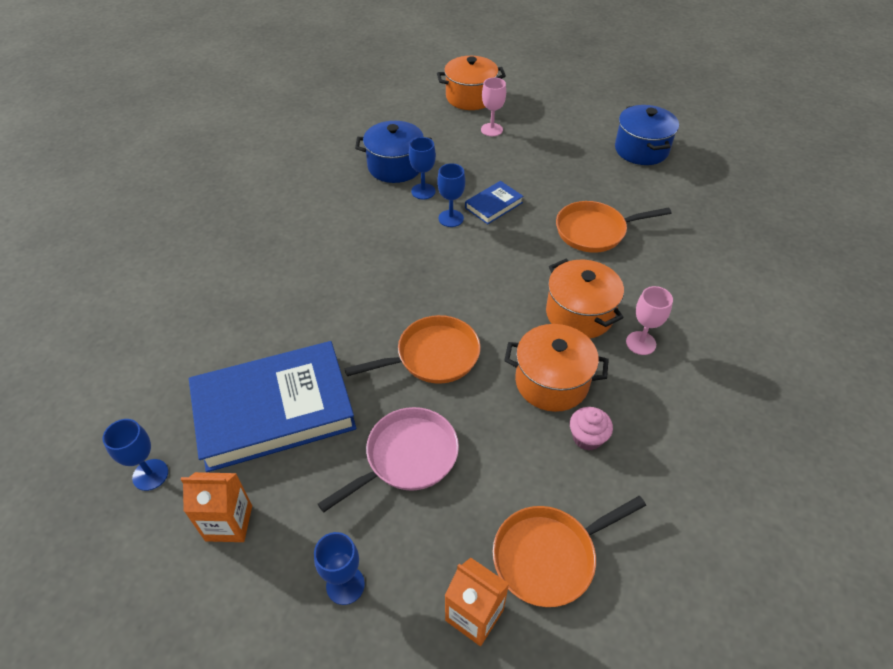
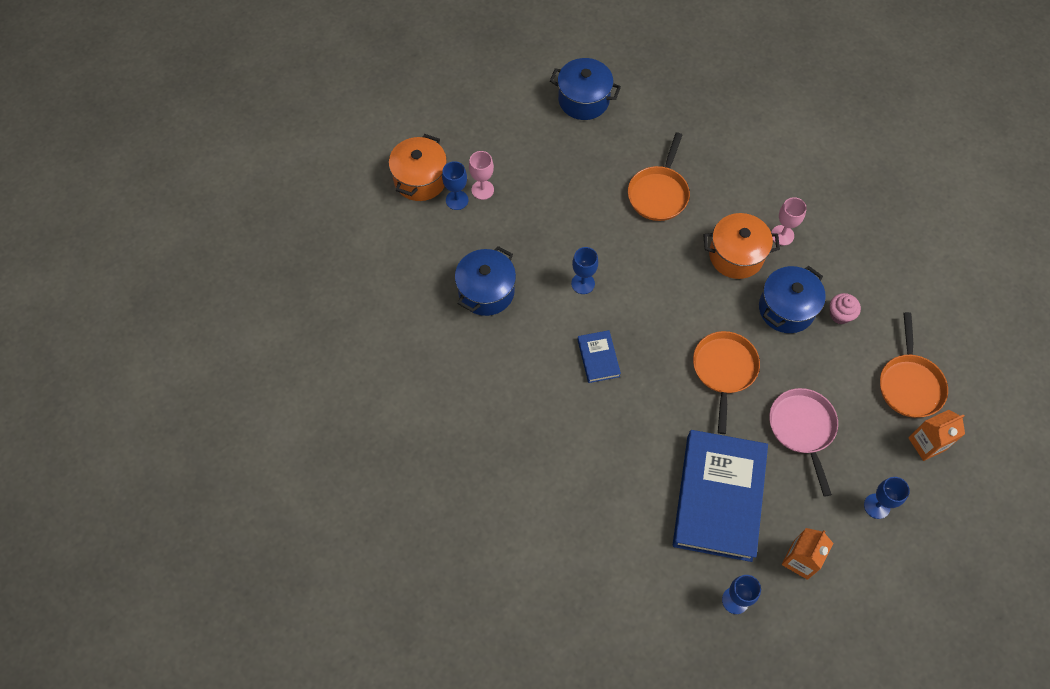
camera: 60 degrees left, 15 degrees up
blue goblet [409,137,436,200] -> blue goblet moved to [442,161,468,210]
blue book [465,181,524,224] -> blue book moved to [578,330,621,383]
orange pot [504,324,609,412] -> blue pot [759,266,826,333]

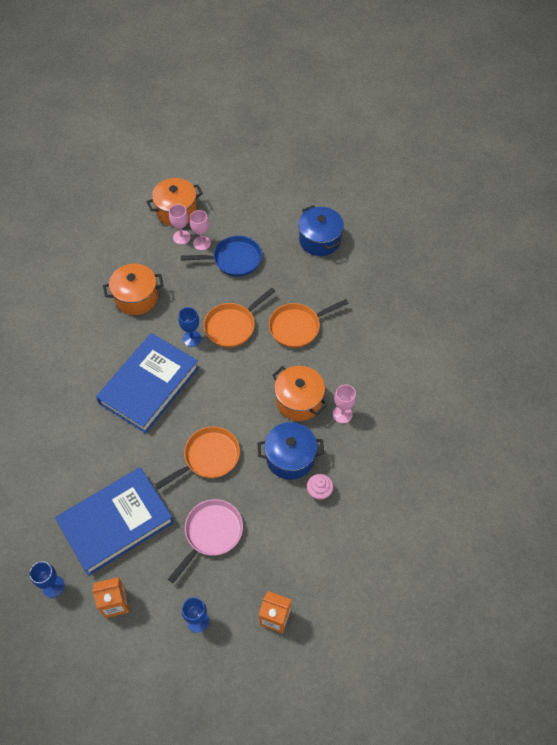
camera: 45 degrees right, 5 degrees down
blue goblet [442,161,468,210] -> pink goblet [169,204,191,245]
blue pot [455,246,516,316] -> orange pot [103,263,163,315]
blue book [578,330,621,383] -> blue book [96,333,199,433], size x2.27
orange pan [880,312,948,418] -> orange pan moved to [203,288,276,348]
none -> blue pan [181,236,262,277]

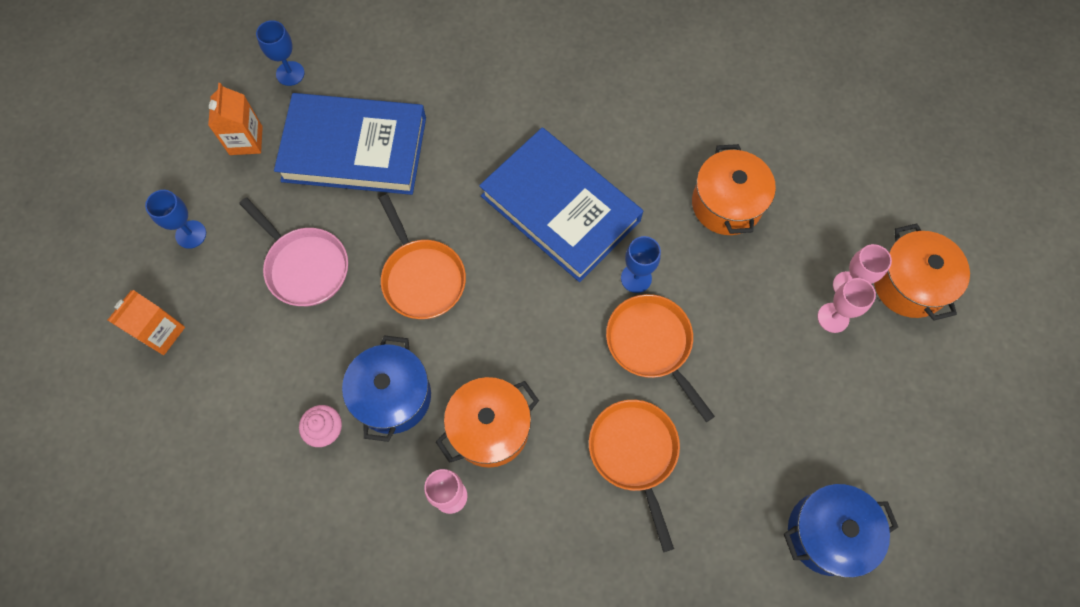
camera: 100 degrees right, 10 degrees up
blue book [55,467,174,576] -> blue book turned 60 degrees counterclockwise [274,93,426,195]
blue pan [181,236,262,277] -> none

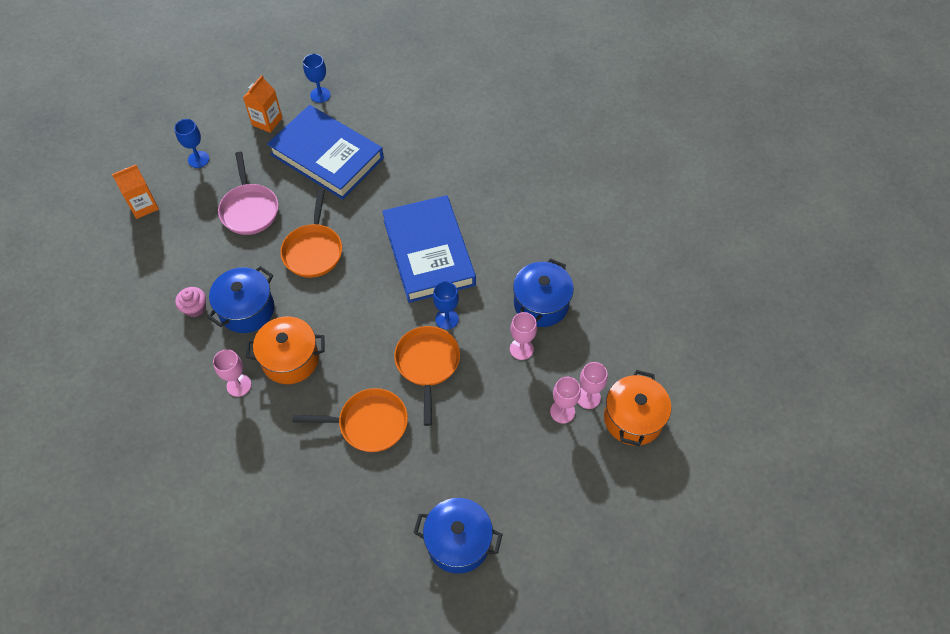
camera: 30 degrees right, 10 degrees down
orange pan [589,400,680,552] -> orange pan turned 75 degrees clockwise [292,388,408,452]
orange pot [692,144,776,235] -> blue pot [513,258,574,327]
none -> pink goblet [510,312,537,360]

